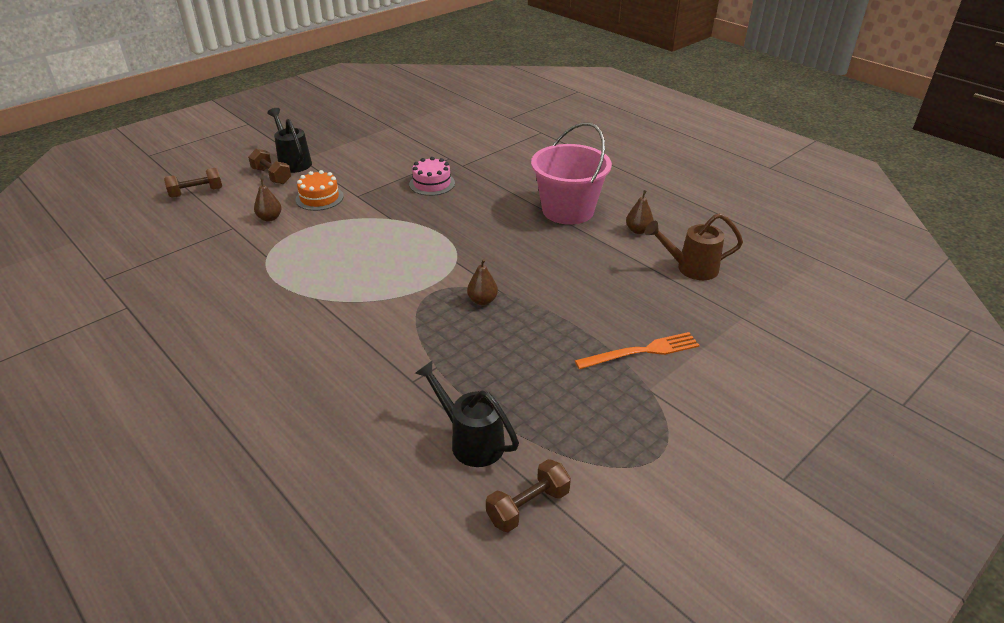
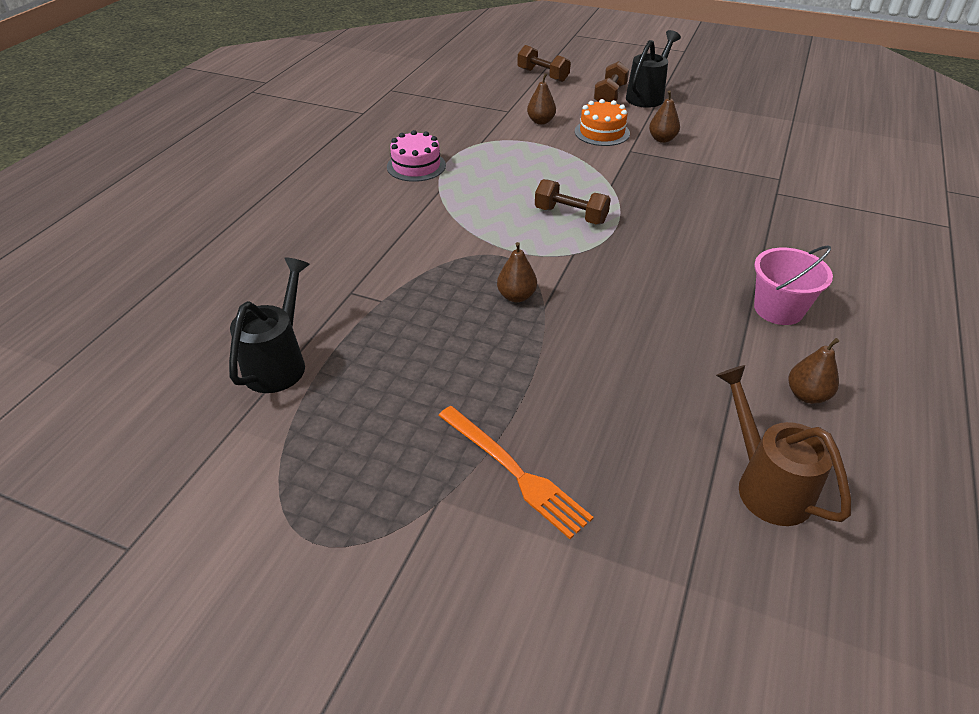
camera: 65 degrees right, 5 degrees up
pink cake [409,157,455,196] -> pink cake moved to [387,130,446,182]
brown dumbbell [486,459,571,532] -> brown dumbbell moved to [535,179,611,224]
pink bucket [531,123,612,225] -> pink bucket [754,245,833,325], size x0.59
none -> brown pear [649,91,680,143]

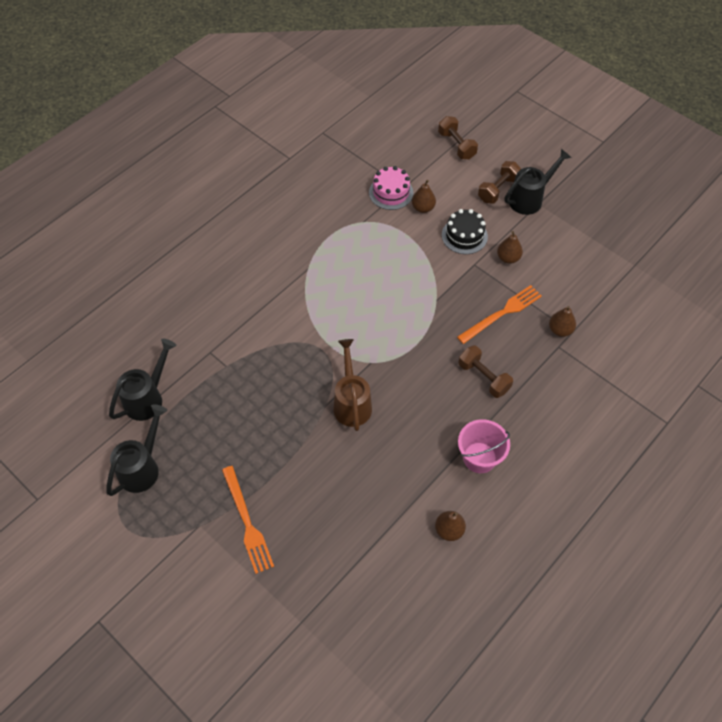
camera: 20 degrees right, 15 degrees up
pink cake [387,130,446,182] -> pink cake moved to [369,166,413,210]
brown pear [497,242,537,302] -> brown pear moved to [549,306,576,337]
brown dumbbell [535,179,611,224] -> brown dumbbell moved to [459,345,513,398]
orange cake [575,99,630,146] -> black cake [442,209,488,254]
brown watering can [716,365,851,526] -> brown watering can moved to [334,339,372,431]
none -> black watering can [106,404,168,496]
none -> orange fork [457,285,542,344]

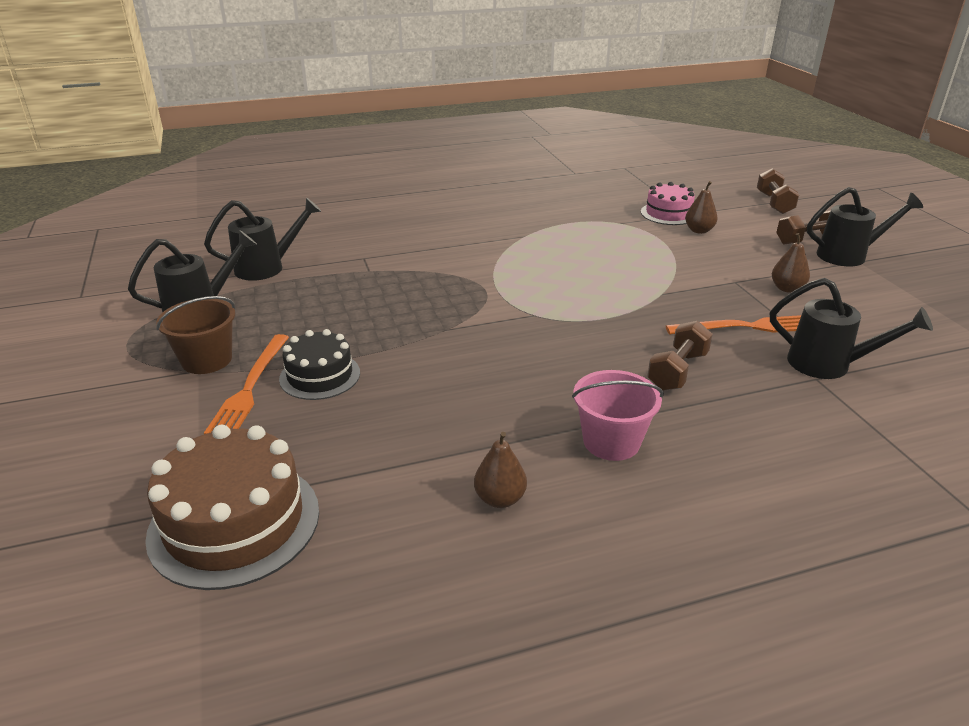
camera: 30 degrees right, 25 degrees down
brown watering can [334,339,372,431] -> none
black cake [442,209,488,254] -> black cake moved to [279,329,360,400]
brown dumbbell [459,345,513,398] -> brown dumbbell turned 45 degrees clockwise [647,321,713,391]
brown pear [549,306,576,337] -> black watering can [770,278,933,379]
none -> brown cake [145,425,319,590]
none -> brown bucket [156,296,235,374]

